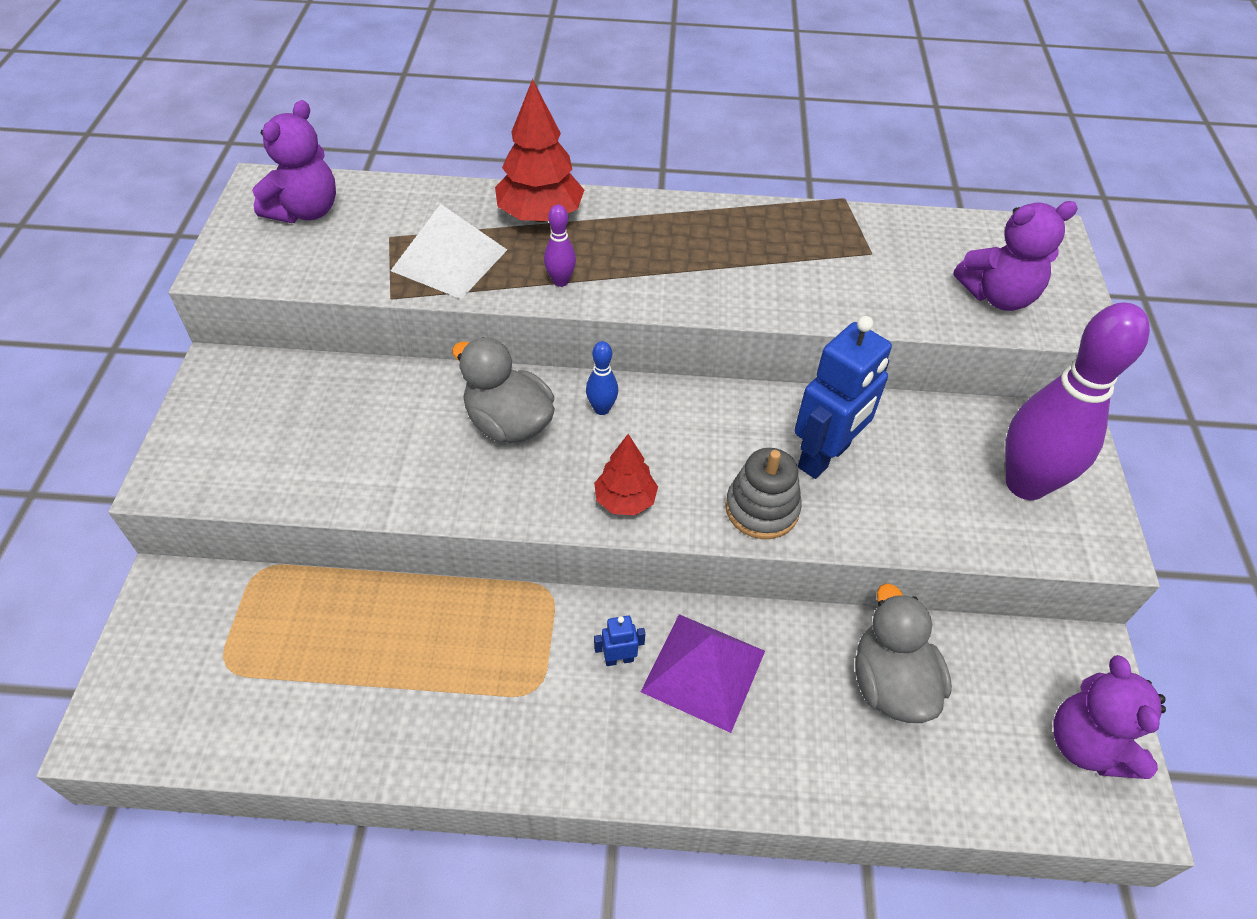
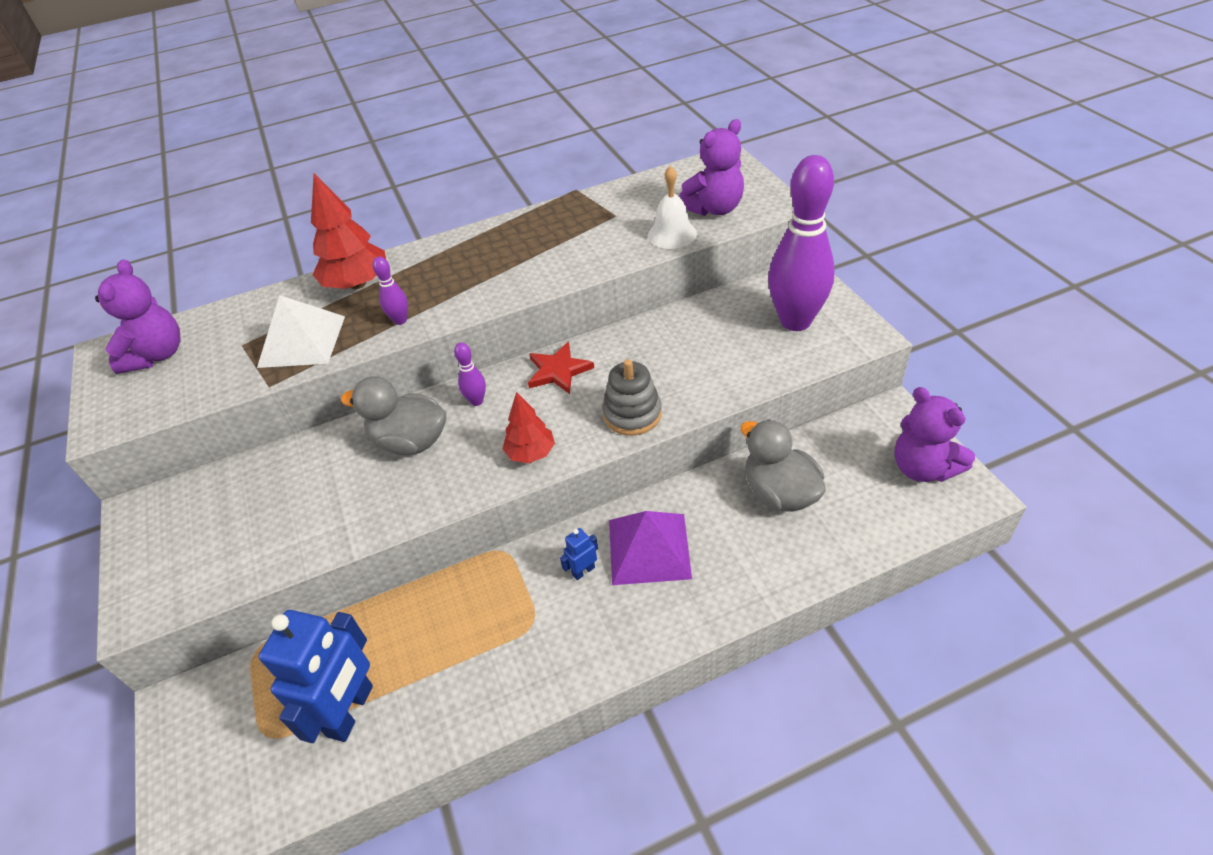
camera: 20 degrees left, 5 degrees down
blue bowling pin [586,341,618,415] -> purple bowling pin [454,342,486,406]
blue robot [794,316,892,479] -> blue robot moved to [259,610,373,743]
none -> red star [528,342,594,394]
none -> white bell [648,166,697,249]

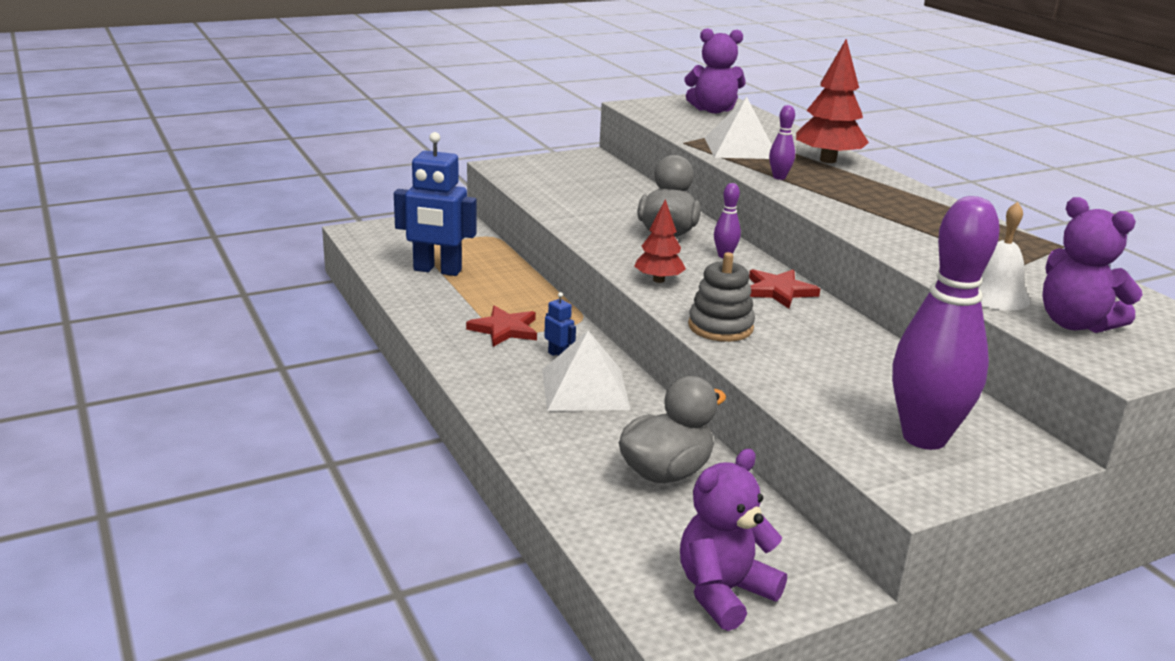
camera: 80 degrees right, 20 degrees down
purple pyramid [609,511,692,585] -> white pyramid [542,331,631,411]
none -> red star [466,305,537,347]

